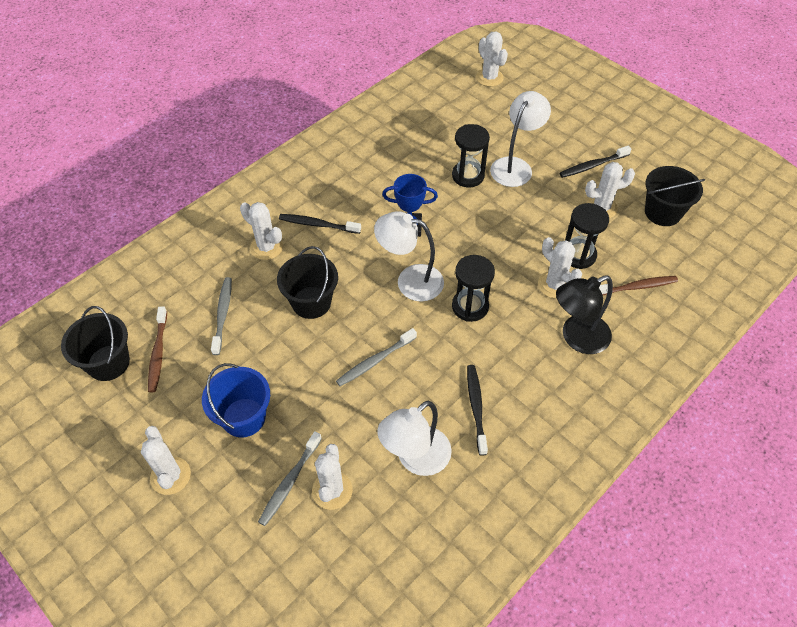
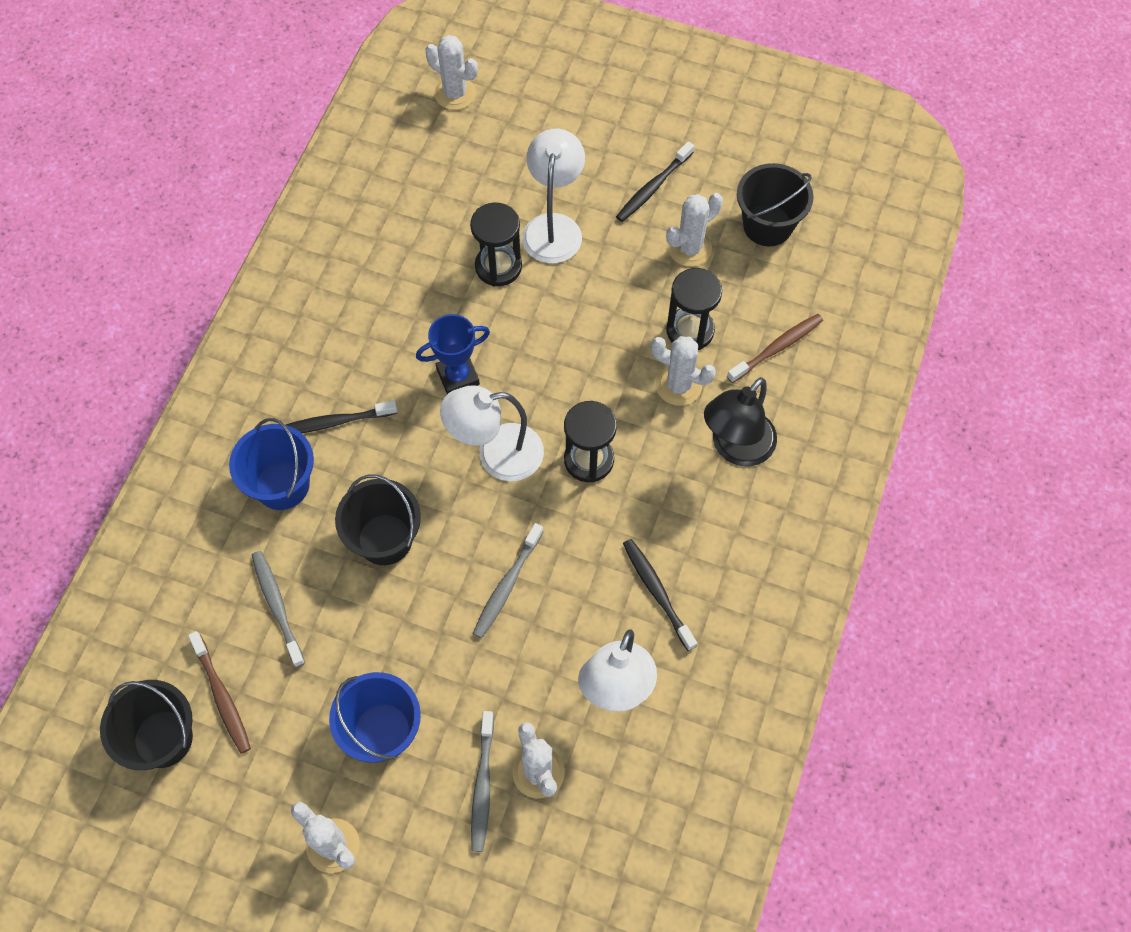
camera: 25 degrees left, 10 degrees up
white cactus [240,202,283,260] -> blue bucket [229,418,314,510]

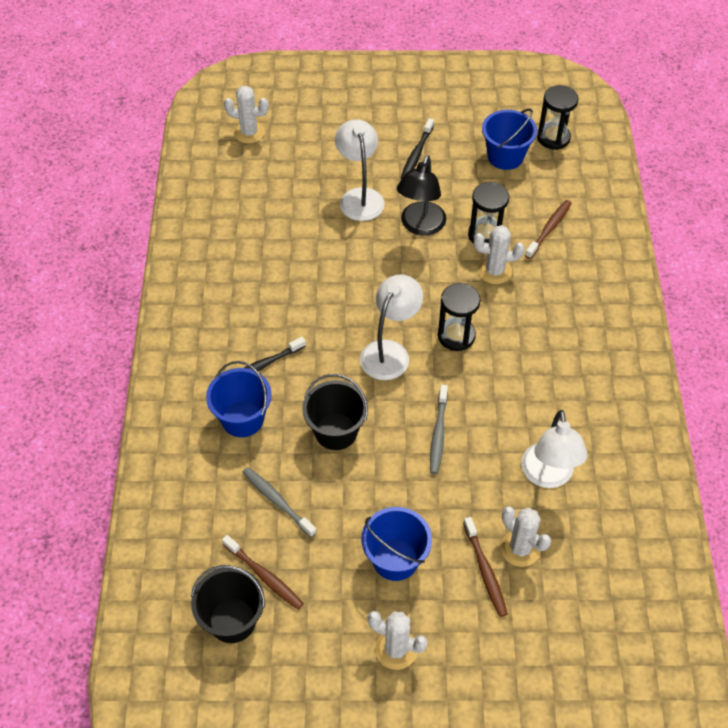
camera: 20 degrees left, 10 degrees down
blue trophy [416,314,490,394] -> none
white lamp [440,386,544,481] -> white lamp turned 150 degrees clockwise [360,274,423,380]
black hourglass [470,202,522,286] -> black hourglass moved to [537,85,579,150]
grey toothbrush [471,711,494,852] -> brown toothbrush [463,517,508,617]
black toothbrush [623,539,697,651] -> none
white cactus [666,193,723,267] -> none
black lamp [704,377,777,466] -> black lamp moved to [397,155,446,236]
black bucket [737,163,814,246] -> blue bucket [482,109,537,170]

